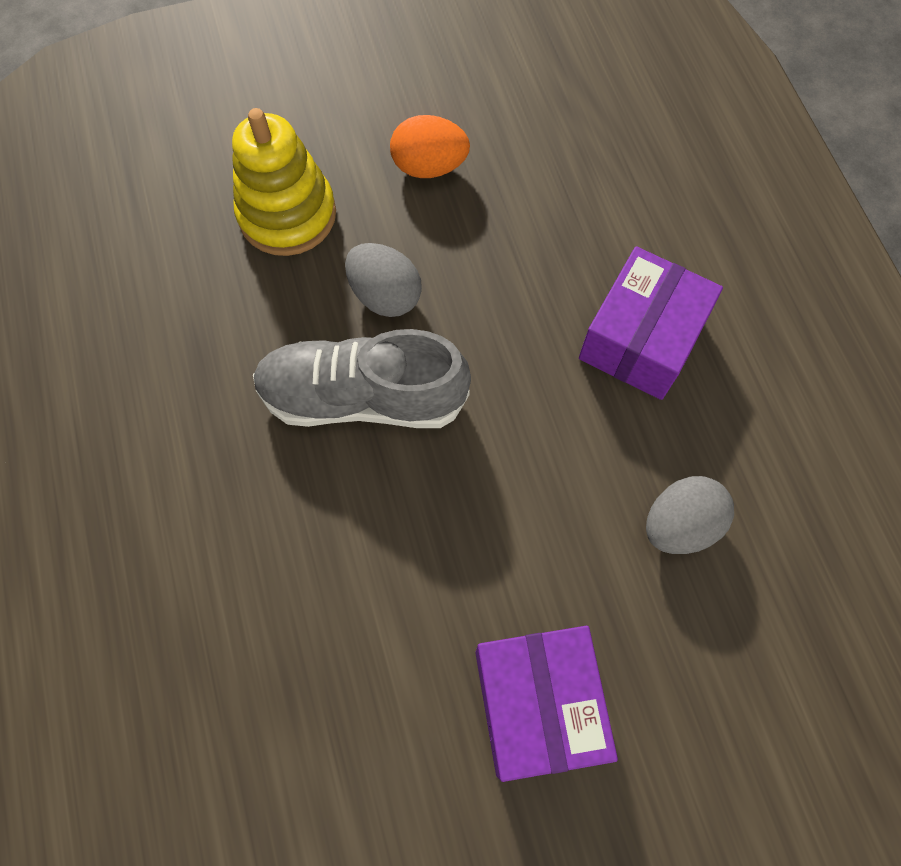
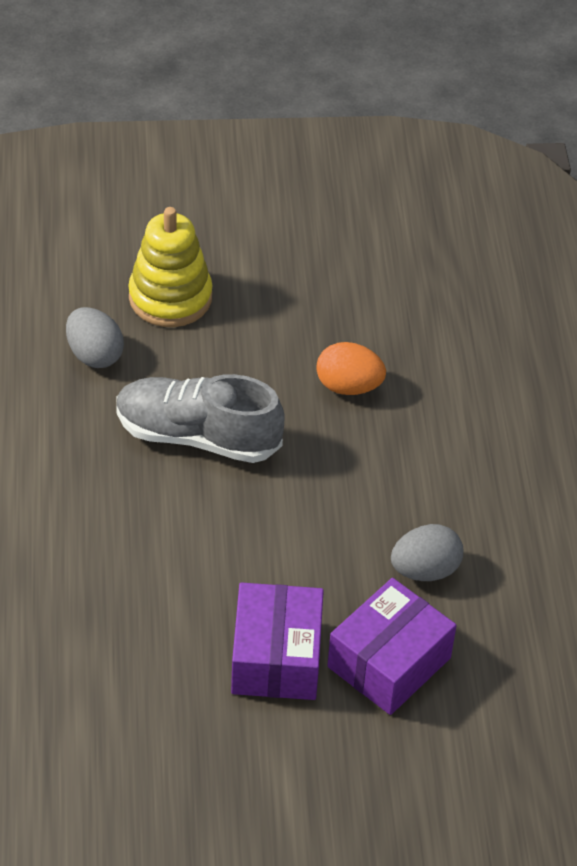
camera: 10 degrees right, 20 degrees down
grey egg [345,243,422,317] -> grey egg moved to [66,307,124,368]
orange egg [390,115,470,178] -> orange egg moved to [316,342,386,395]
purple box [579,246,723,400] -> purple box moved to [327,578,457,715]

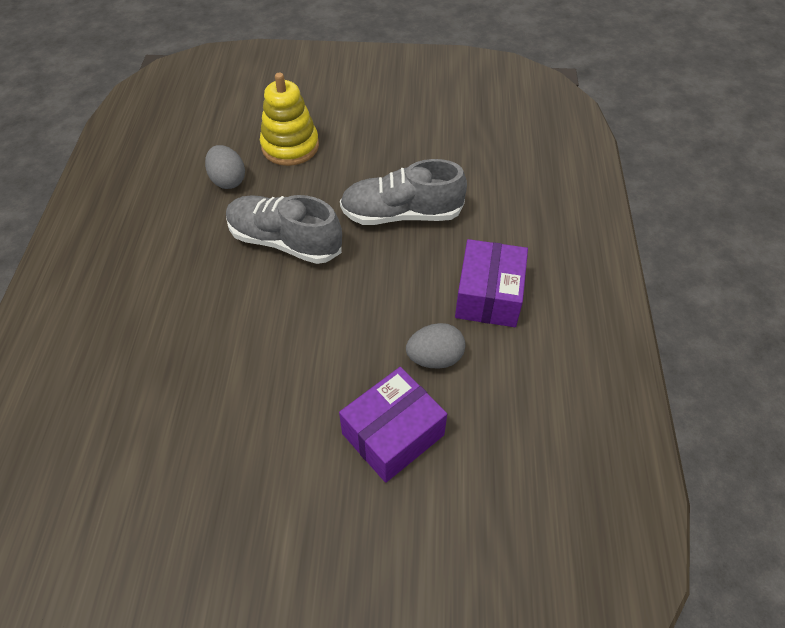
camera: 10 degrees right, 5 degrees up
purple box [231,582,324,700] -> purple box moved to [455,239,528,327]
orange egg [316,342,386,395] -> grey shoe [340,159,467,225]

